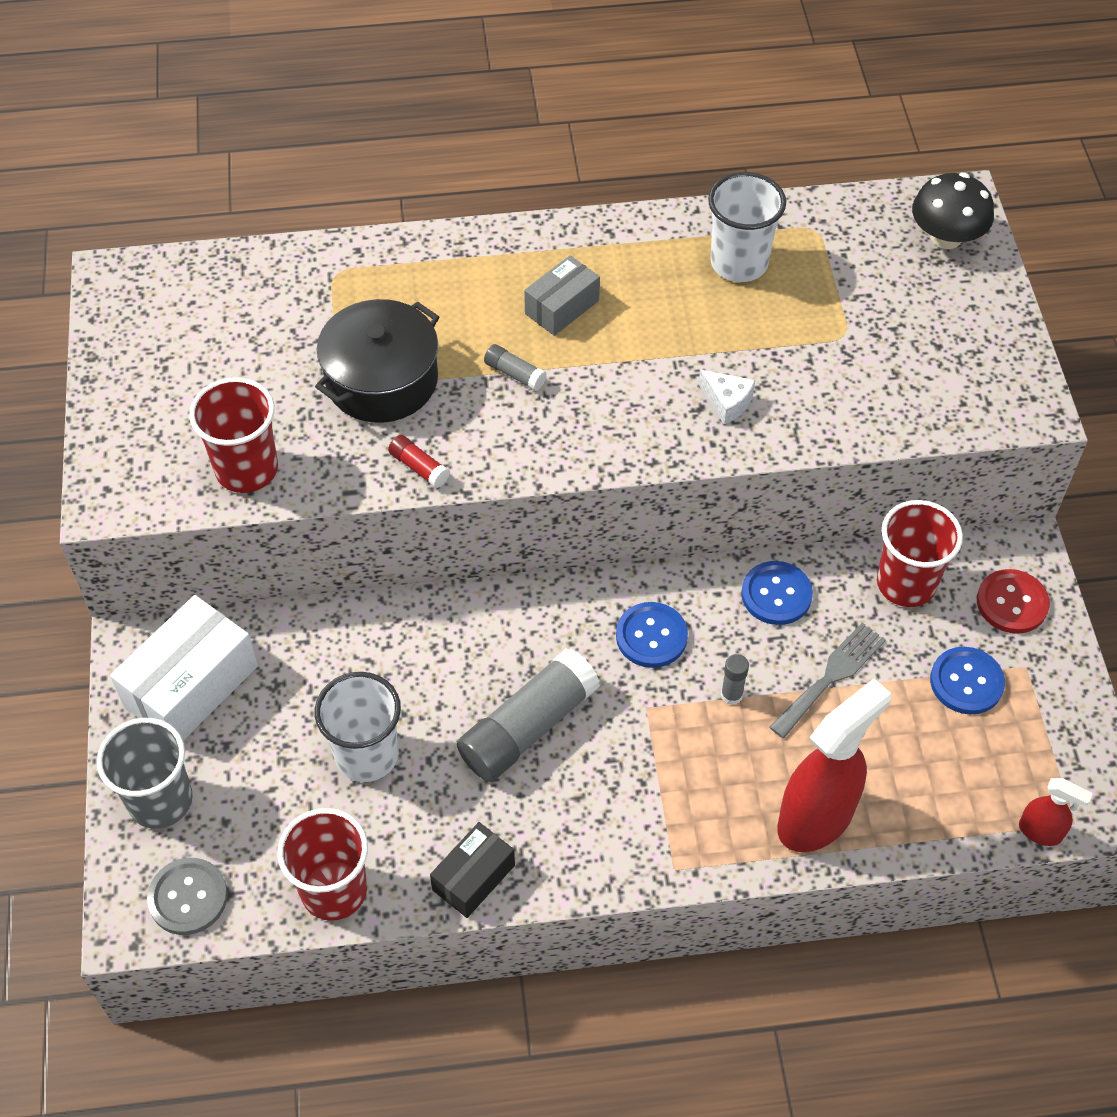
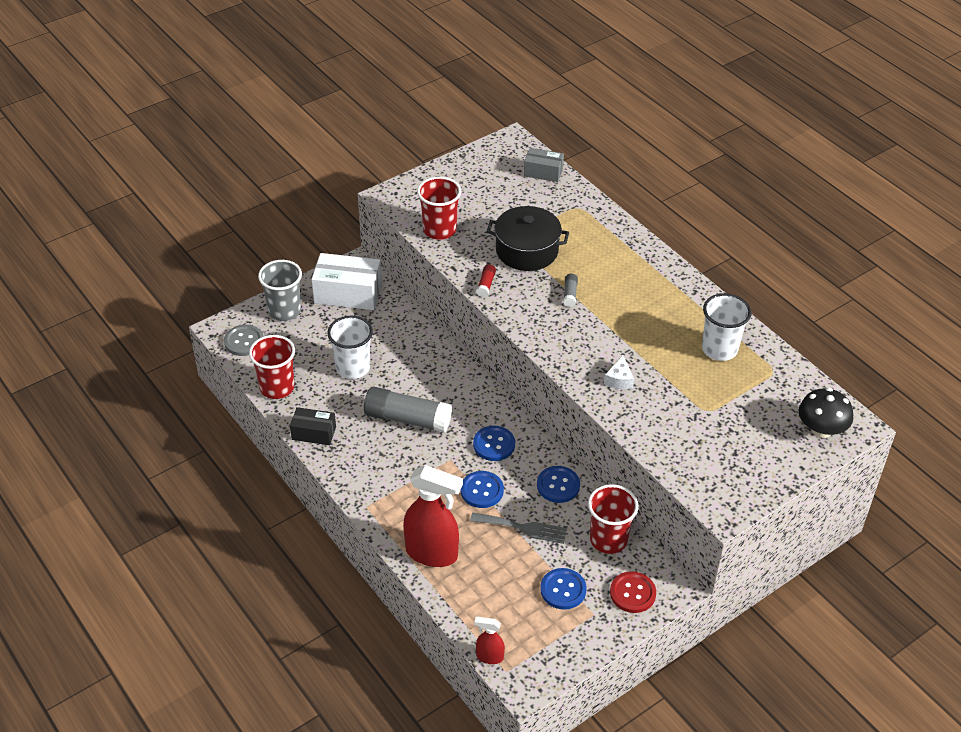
camera: 60 degrees right, 10 degrees down
grey box [524,255,600,336] -> grey box moved to [524,148,564,182]
grey glue stick [721,654,749,705] -> blue button [461,471,504,508]
red spray bottle [1019,778,1093,846] -> red spray bottle turned 105 degrees clockwise [474,617,505,664]

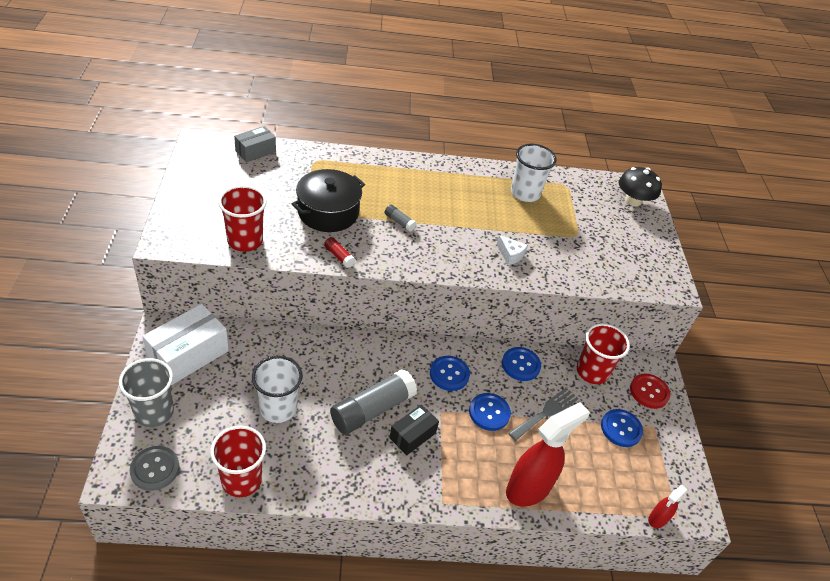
camera: 60 degrees left, 0 degrees up
black box [290,407,336,445] -> black box moved to [389,404,439,455]

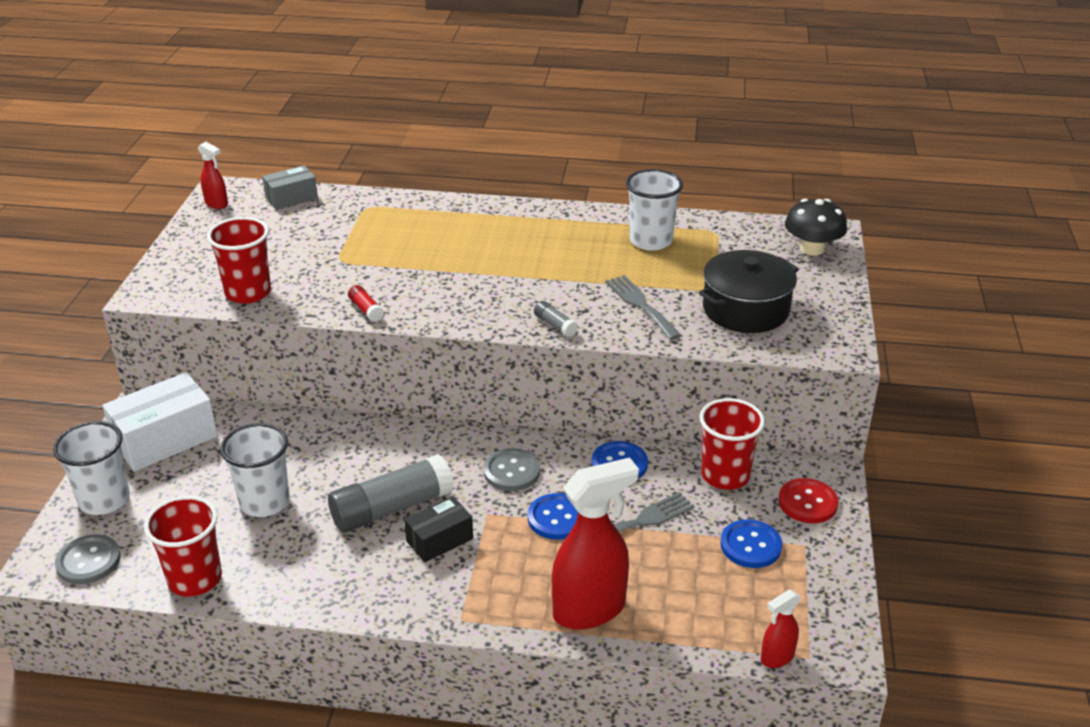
camera: 15 degrees right, 10 degrees down
grey cup [119,358,174,427] -> white cup [53,421,130,515]
black pot [292,169,365,232] -> black pot moved to [698,250,799,333]
grey glue stick [385,205,417,232] -> grey glue stick moved to [534,301,578,337]
blue button [430,356,470,391] -> grey button [483,448,540,491]
white cheese [497,235,528,265] -> none
none -> red spray bottle [198,142,228,209]
none -> grey fork [605,275,682,340]

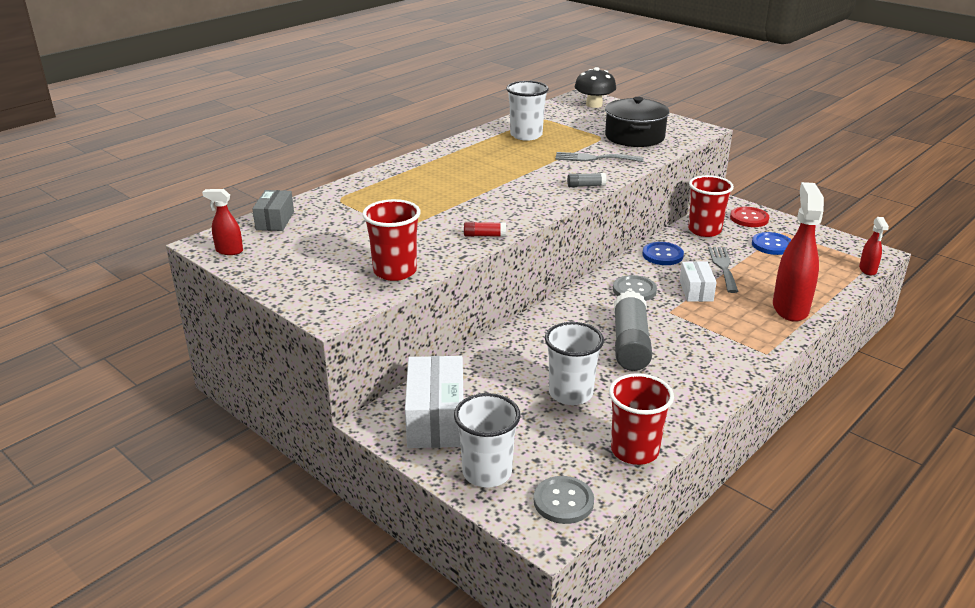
camera: 55 degrees left, 5 degrees down
red spray bottle [198,142,228,209] -> red spray bottle turned 150 degrees counterclockwise [202,189,243,255]
black box [404,496,473,562] -> none
blue button [528,493,578,540] -> white box [680,261,717,302]

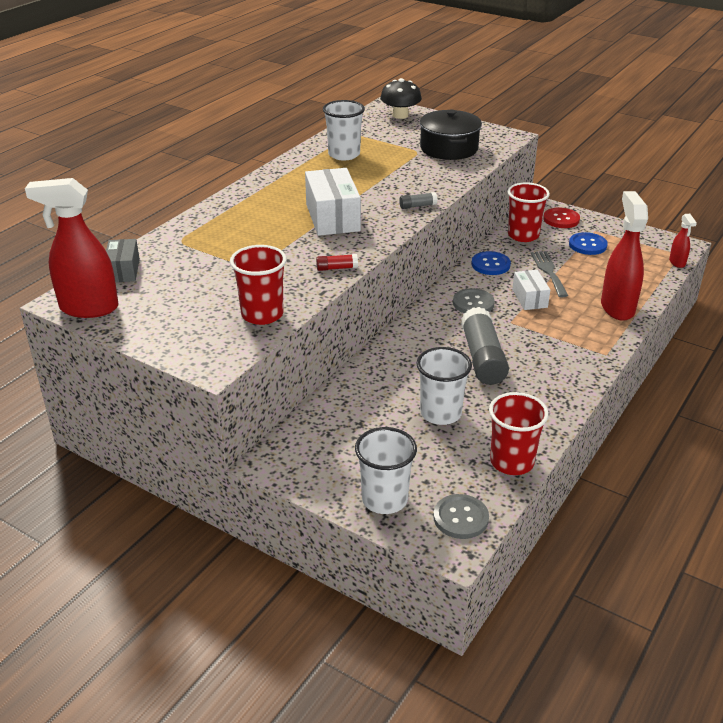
camera: 10 degrees left, 5 degrees up
red spray bottle [202,189,243,255] -> red spray bottle [25,178,119,318], size x2.07
white box [405,356,464,448] -> white box moved to [305,168,361,236]
grey fork [555,152,643,162] -> none

